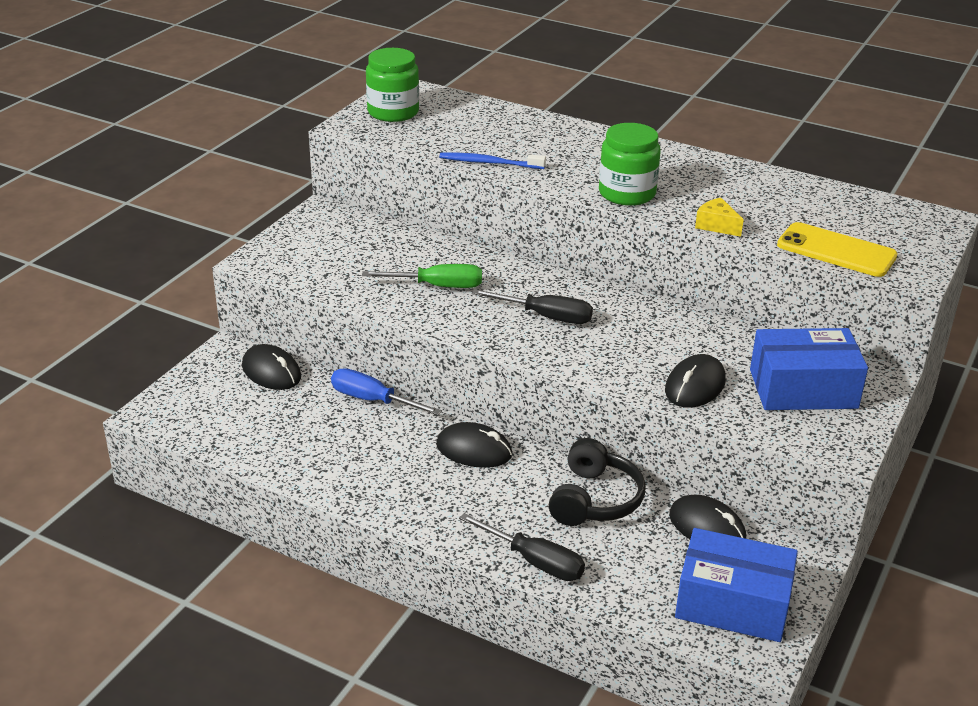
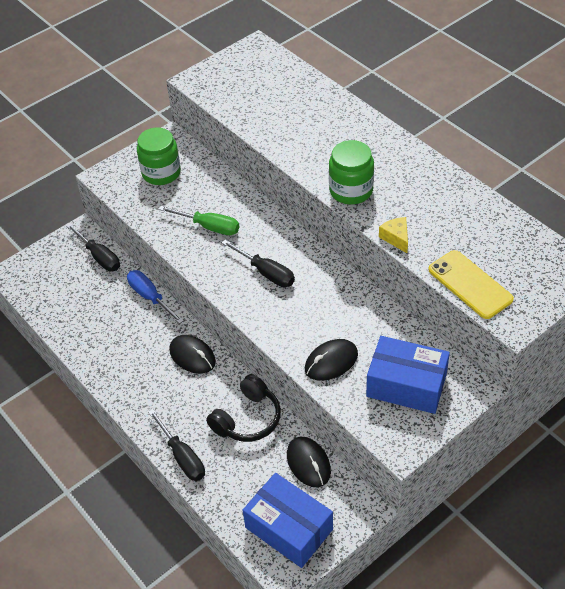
camera: 25 degrees right, 15 degrees up
black mouse [242,344,301,390] -> black screwdriver [66,223,120,271]
green jar [366,48,419,122] -> green jar moved to [137,127,181,185]
blue toothbrush [439,153,546,169] -> none

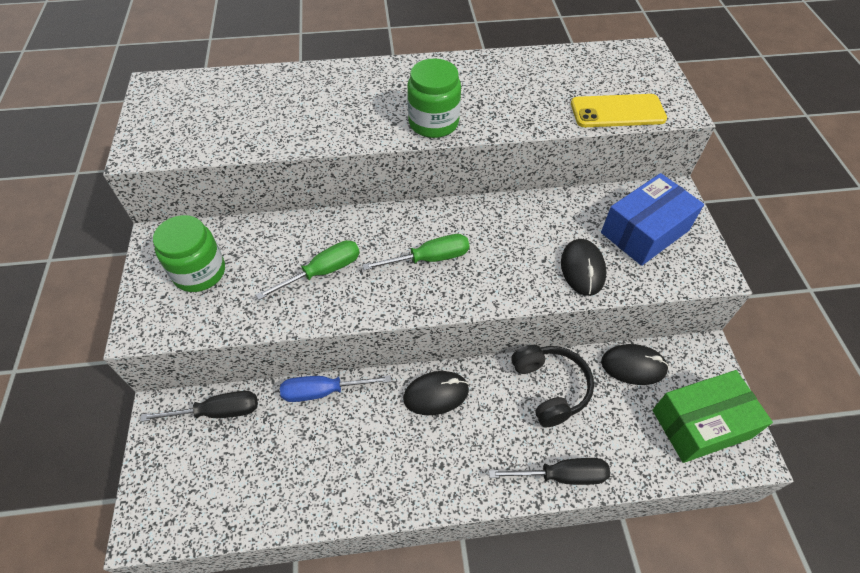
camera: 60 degrees left, 5 degrees up
black screwdriver [222,240,295,287] -> green screwdriver [362,234,470,270]
blue box [243,473,333,568] -> green box [652,370,773,463]
yellow cheese [379,217,408,253] -> none

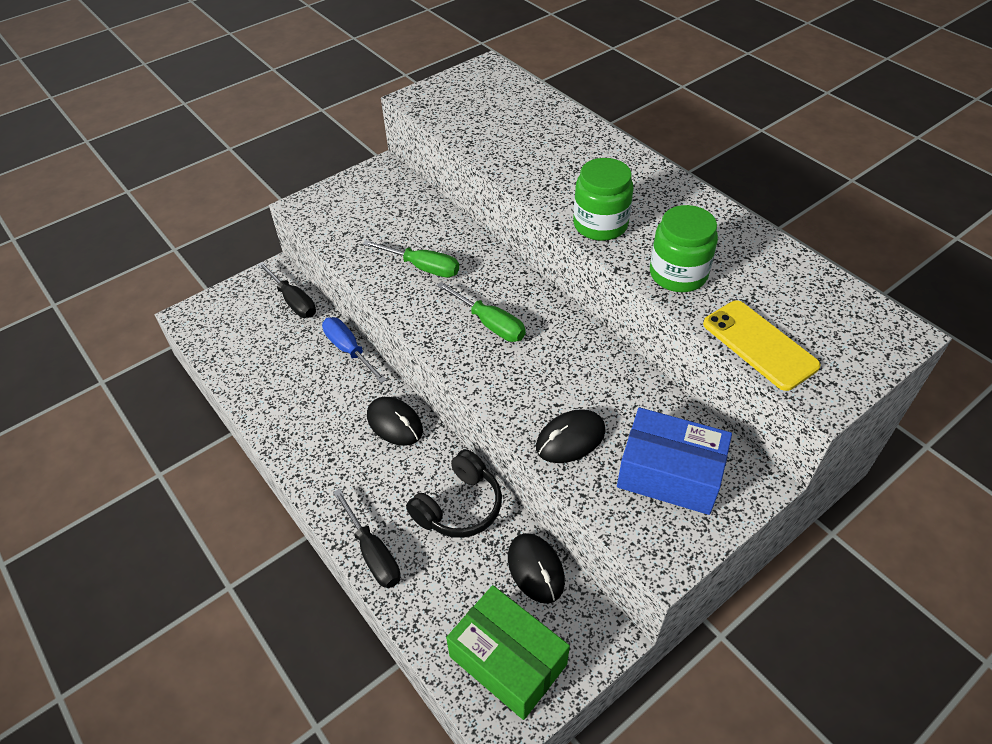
camera: 60 degrees right, 5 degrees down
green jar [153,215,225,292] -> green jar moved to [650,205,718,292]

